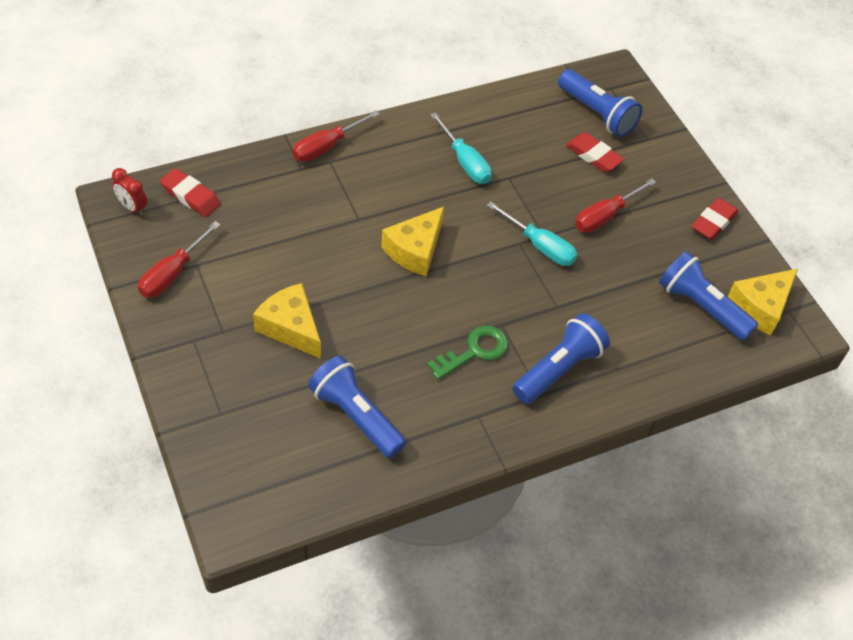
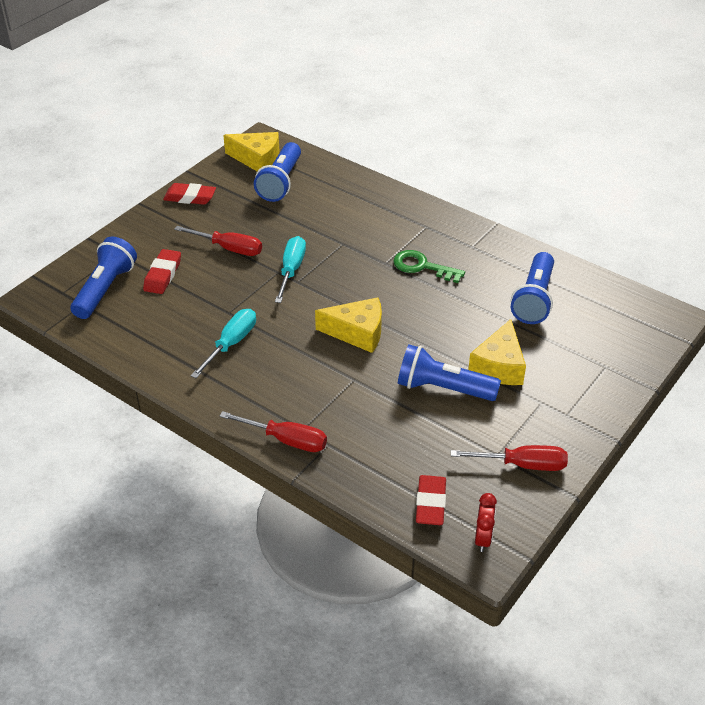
camera: 115 degrees left, 10 degrees down
blue flashlight [513,313,610,404] -> blue flashlight moved to [398,344,501,401]

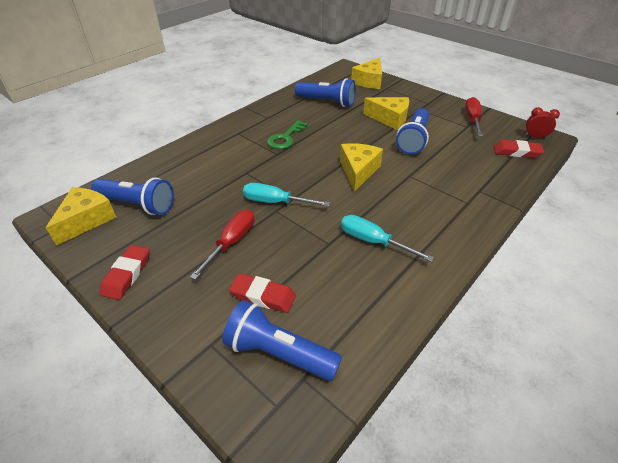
camera: 85 degrees left, 0 degrees up
red screwdriver [219,411,327,452] -> none
none -> yellow cheese [351,58,382,89]

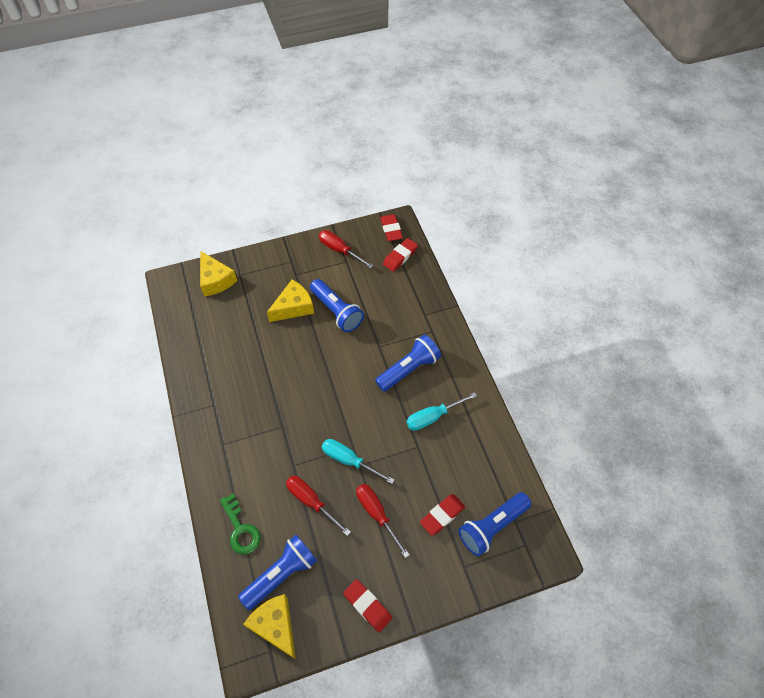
camera: 60 degrees left, 15 degrees up
turquoise screwdriver [243,183,330,206] -> turquoise screwdriver turned 75 degrees clockwise [322,439,394,484]
green key [267,120,308,149] -> green key moved to [220,493,261,555]
blue flashlight [295,78,356,107] -> blue flashlight moved to [375,335,441,392]
yellow cheese [340,143,383,192] -> none
red clock [525,107,560,139] -> red eraser [380,214,403,241]
none -> red screwdriver [286,476,351,536]

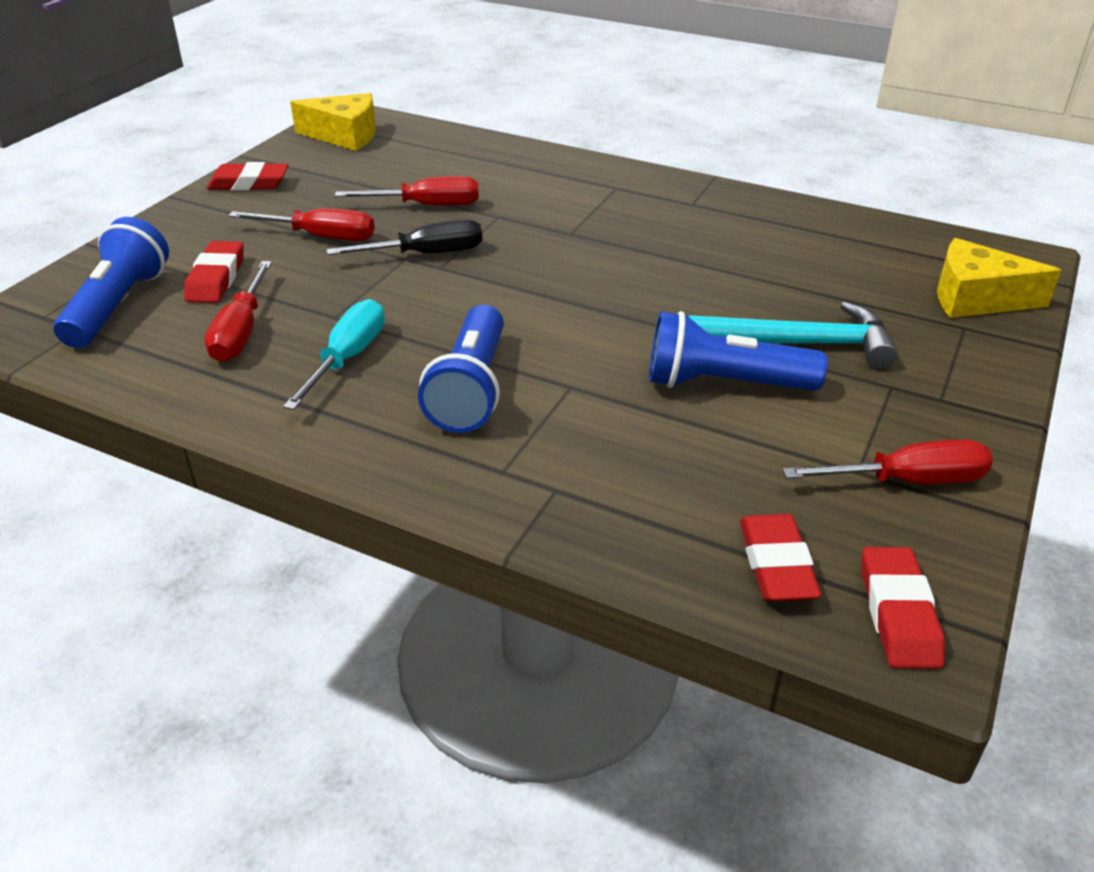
camera: 135 degrees right, 20 degrees down
green key [220,493,261,555] -> none
blue flashlight [238,535,317,610] -> none
yellow cheese [267,280,314,322] -> turquoise hammer [688,302,898,369]
turquoise screwdriver [322,439,394,484] -> black screwdriver [326,219,482,255]
red eraser [380,214,403,241] -> red eraser turned 60 degrees clockwise [862,547,945,669]
none -> red screwdriver [205,261,272,362]

